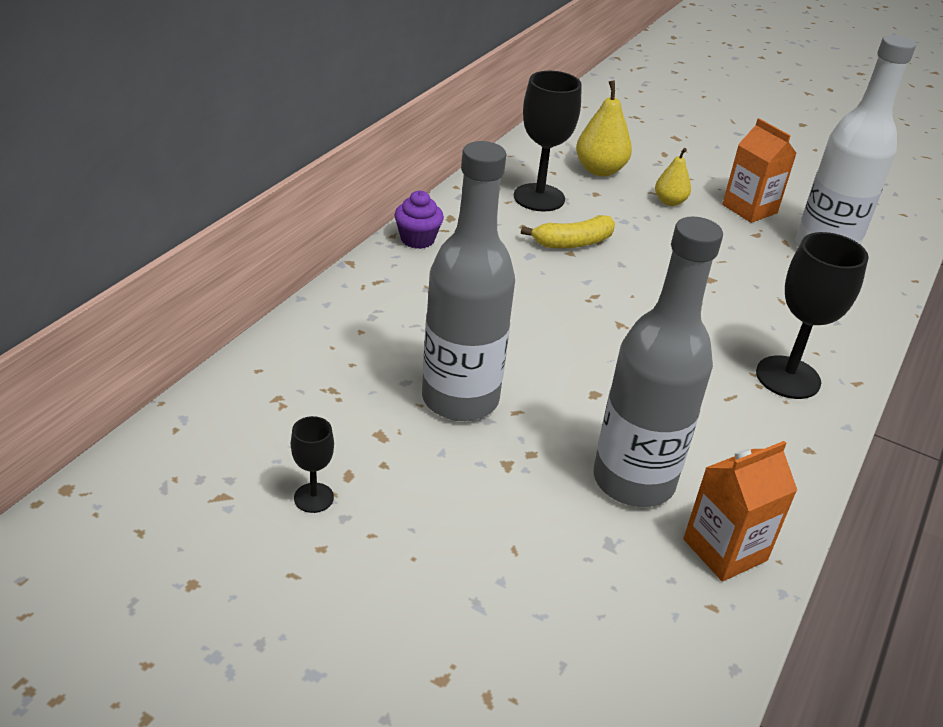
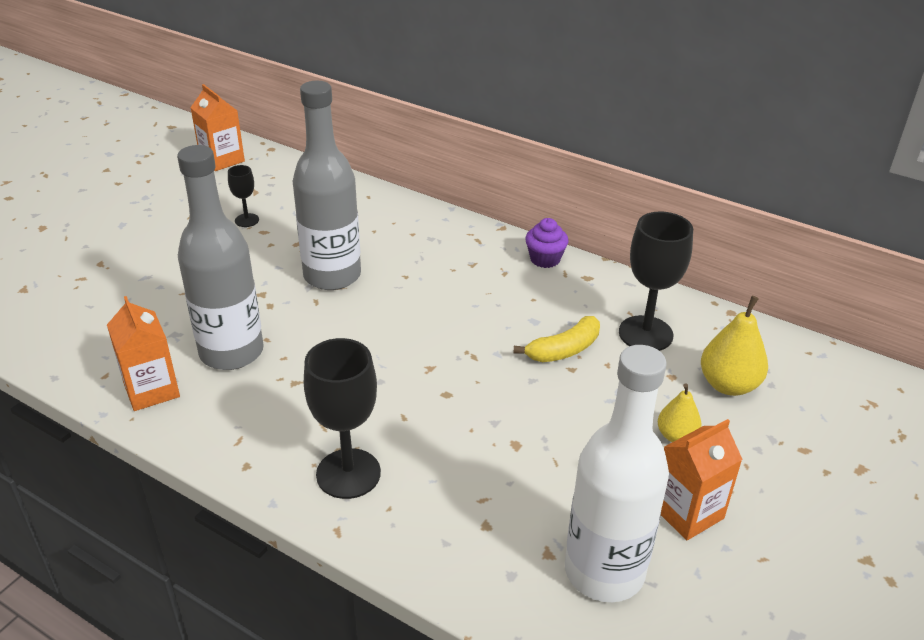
camera: 95 degrees right, 0 degrees up
yellow banana [521,215,615,249] -> yellow banana turned 105 degrees counterclockwise [513,316,600,362]
none -> orange carton [190,84,245,171]

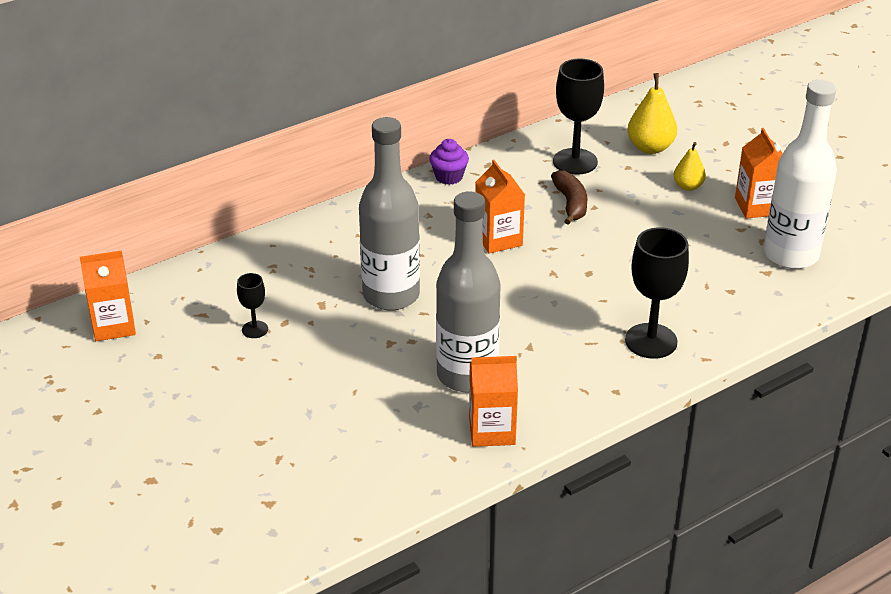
camera: 65 degrees left, 0 degrees up
yellow banana [513,316,600,362] -> brown banana [551,170,588,225]
none -> orange carton [475,160,525,254]

